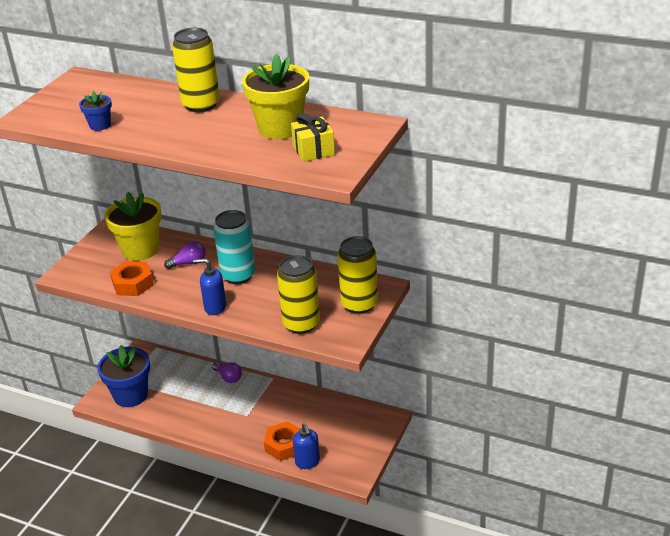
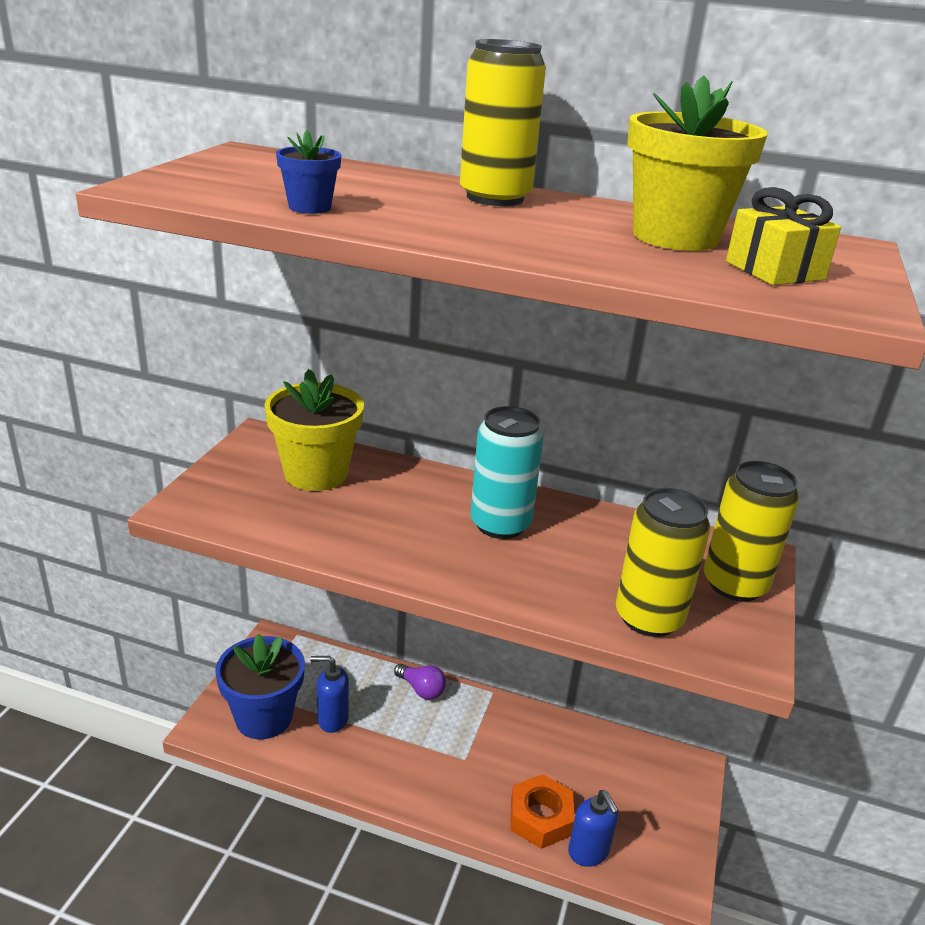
camera: 10 degrees left, 5 degrees down
orange nut [110,261,154,296] -> none
purple light bulb [164,241,206,269] -> none
blue soap dispenser [193,258,226,315] -> blue soap dispenser moved to [310,656,349,733]

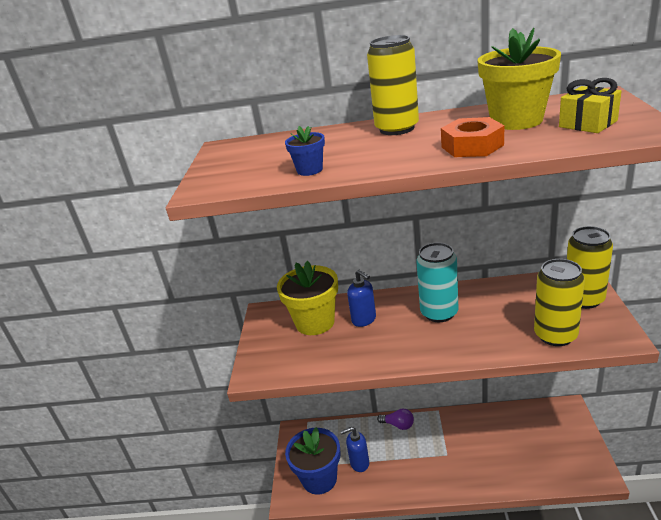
camera: 10 degrees left, 0 degrees up
orange nut [510,774,575,849] -> orange nut moved to [441,117,504,157]
blue soap dispenser [568,790,619,867] -> blue soap dispenser moved to [347,270,376,327]

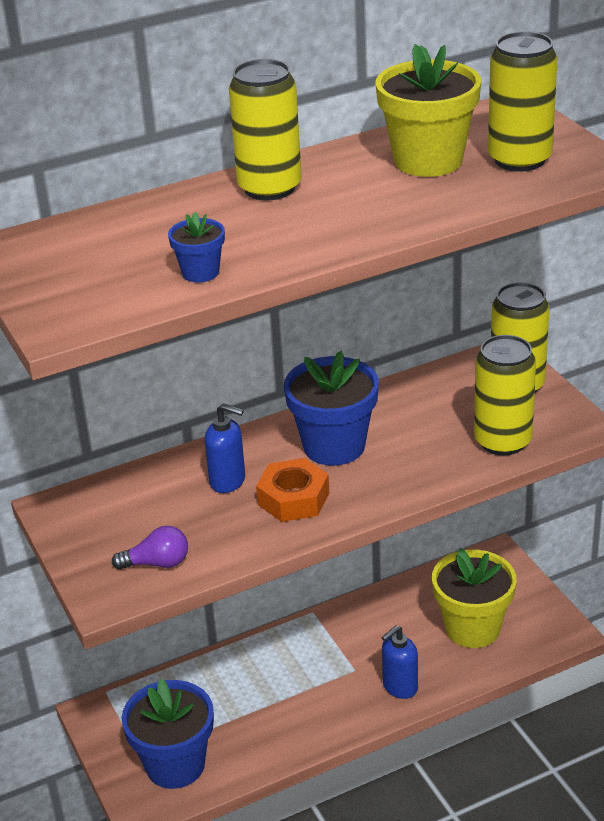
camera: 30 degrees left, 5 degrees up
yellow flower pot [277,261,338,335] -> yellow flower pot moved to [432,548,517,648]
blue soap dispenser [340,427,369,472] -> blue soap dispenser moved to [381,626,418,699]
purple light bulb [377,409,414,430] -> purple light bulb moved to [112,526,188,570]
turquoise can [416,243,459,322] -> blue flower pot [284,351,379,466]
orange nut [441,117,504,157] -> orange nut moved to [256,458,329,522]
yellow gift [559,78,622,133] -> yellow can [488,32,557,172]

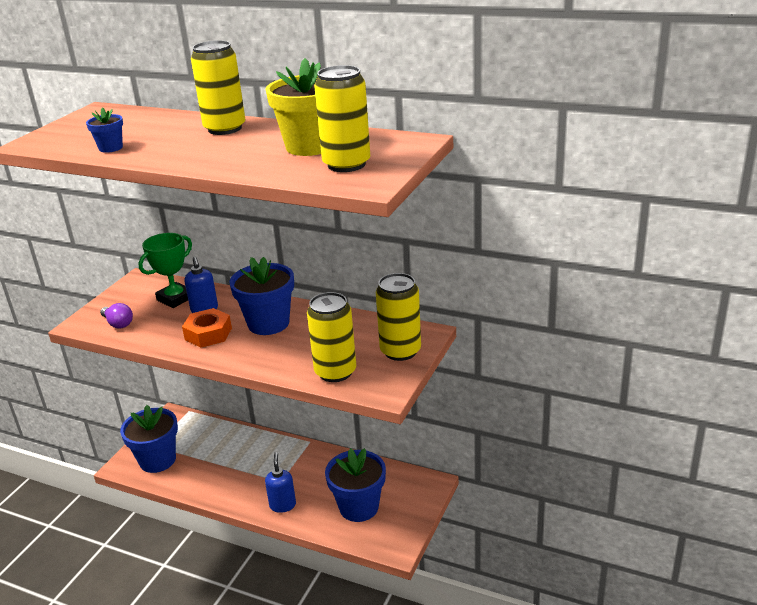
camera: 50 degrees right, 5 degrees down
blue soap dispenser [381,626,418,699] -> blue soap dispenser turned 75 degrees clockwise [265,452,296,513]
yellow flower pot [432,548,517,648] -> blue flower pot [325,448,386,522]
none -> green trophy [139,233,192,308]

